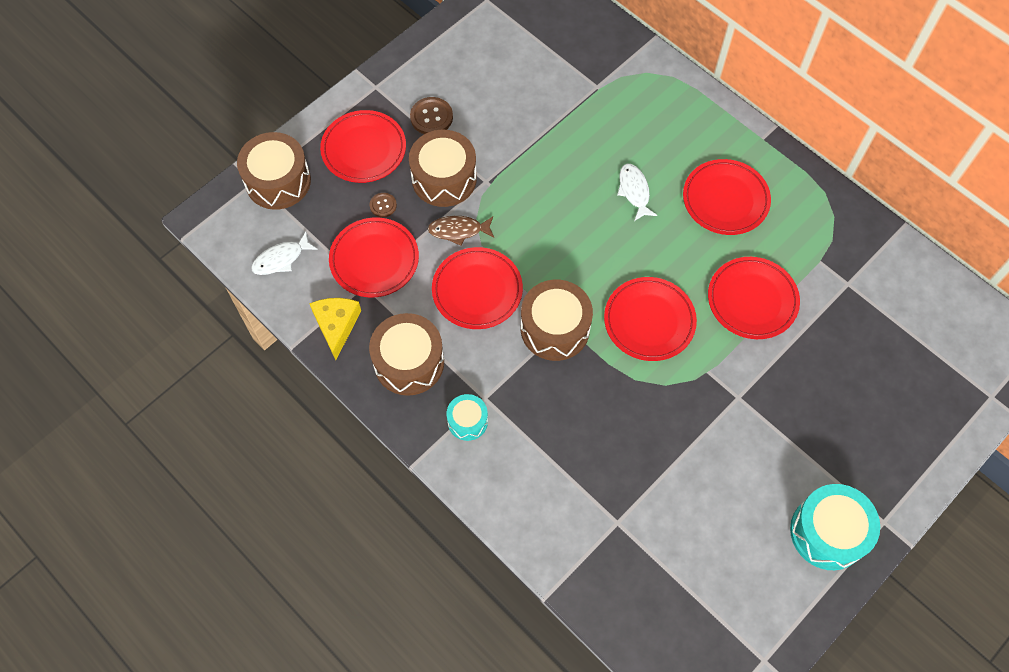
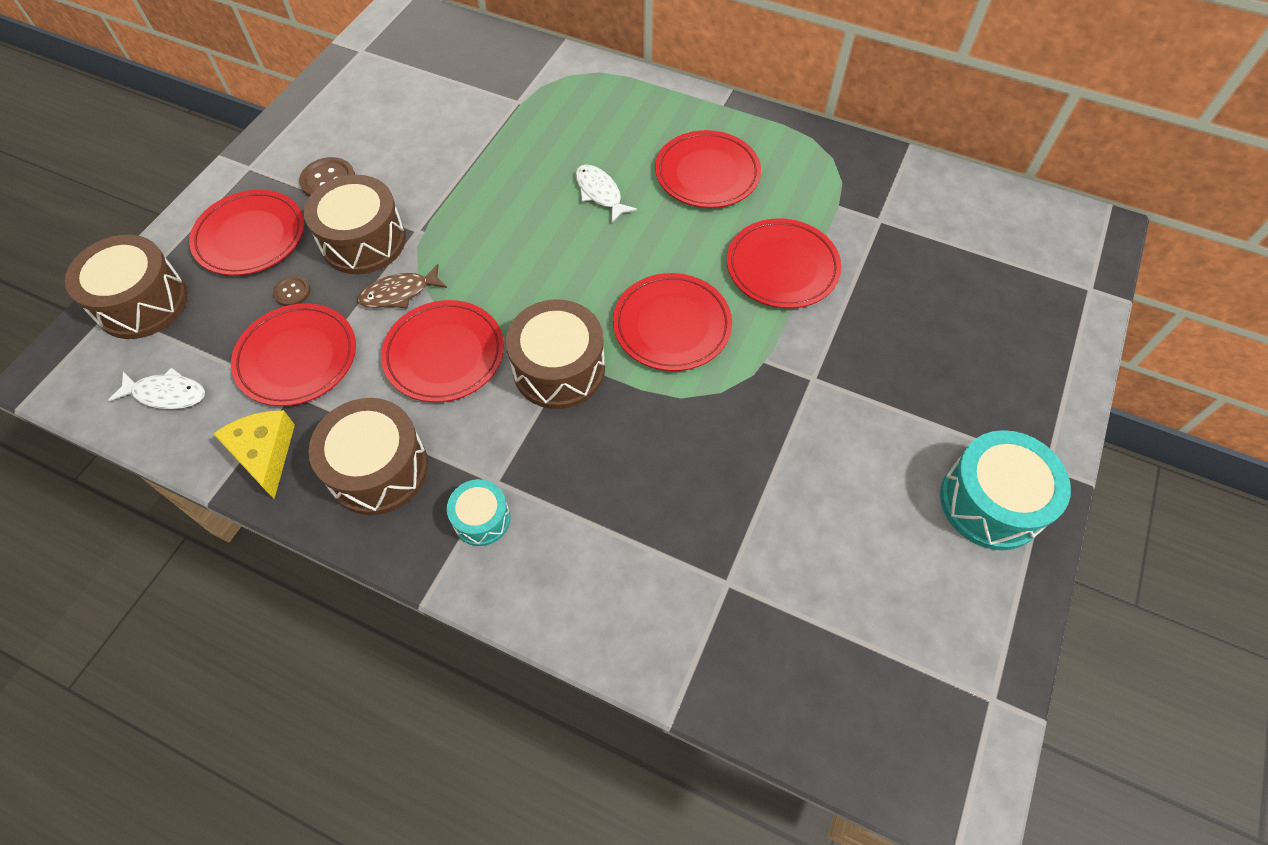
camera: 20 degrees left, 5 degrees down
white fish [251,232,318,275] -> white fish turned 120 degrees counterclockwise [108,368,205,409]

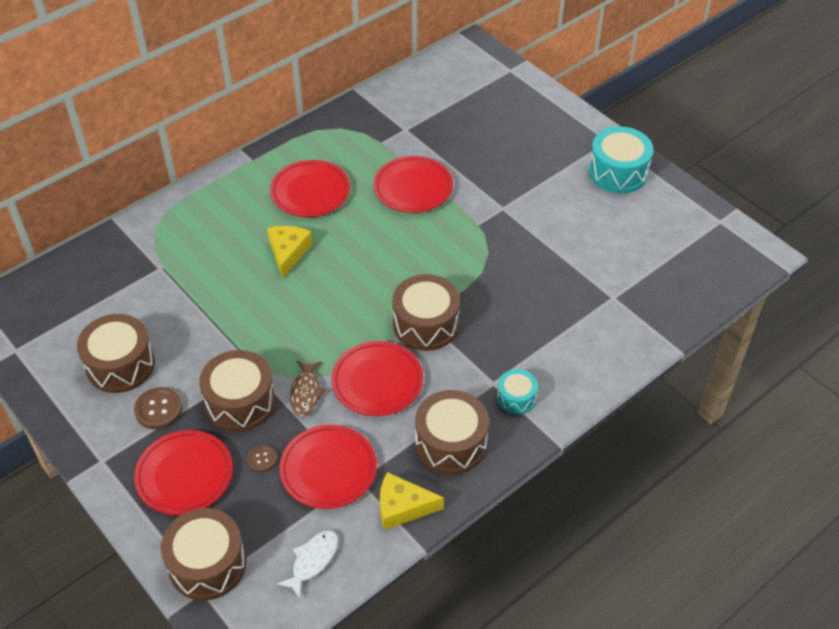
camera: 65 degrees left, 10 degrees down
white fish [576,164,637,222] -> yellow cheese [267,226,312,279]
red plate [613,273,732,371] -> none
none -> brown drum [77,314,155,393]

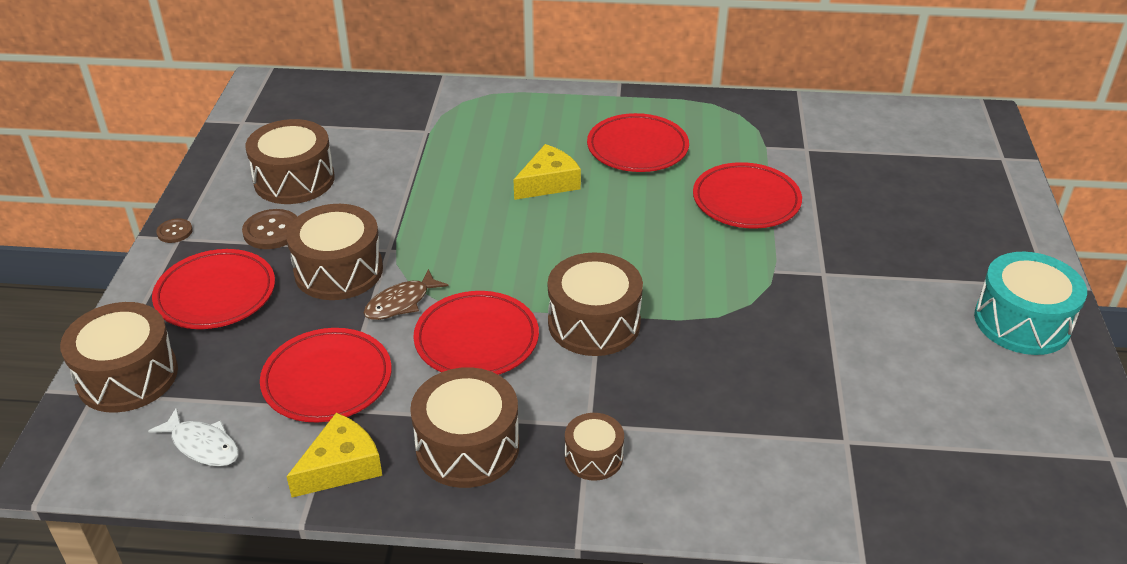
camera: 45 degrees right, 10 degrees down
brown button [247,445,277,472] -> brown button moved to [156,218,193,243]
white fish [277,531,338,598] -> white fish turned 45 degrees clockwise [148,408,239,467]
yellow cheese [380,472,444,530] -> yellow cheese turned 90 degrees clockwise [286,413,382,498]
turquoise drum [497,369,538,414] -> brown drum [565,413,624,481]

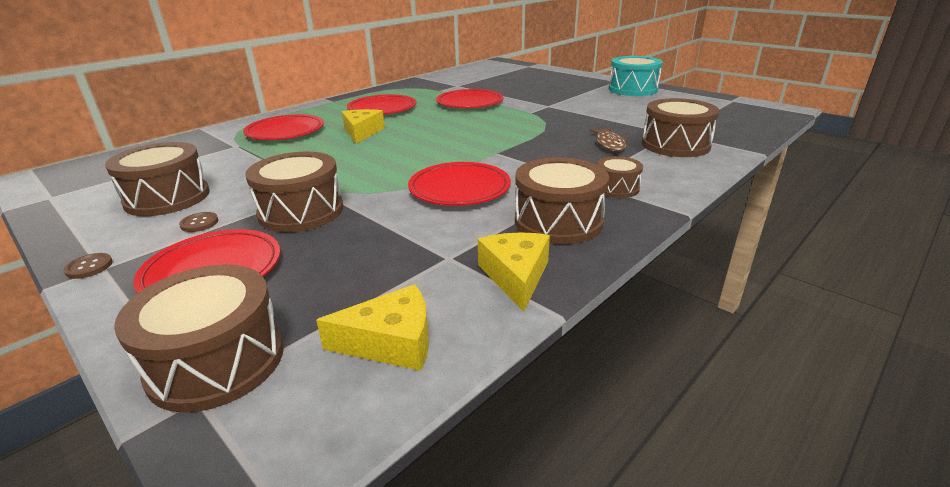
camera: 50 degrees left, 10 degrees down
white fish [148,408,239,467] -> yellow cheese [316,284,429,371]
brown button [242,209,297,249] -> brown button [179,212,218,232], size x0.61
red plate [260,328,392,422] -> red plate moved to [243,114,324,140]
brown fish [364,269,448,320] -> brown fish moved to [589,128,628,151]
brown drum [548,252,643,356] -> brown drum moved to [642,98,719,157]

